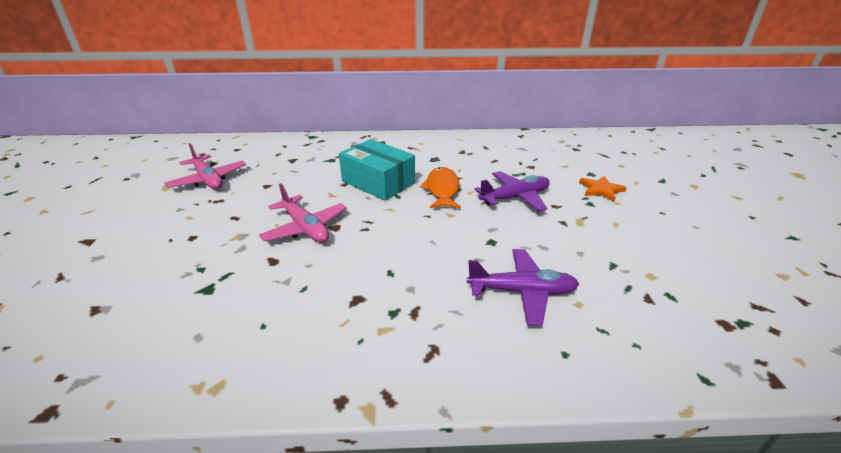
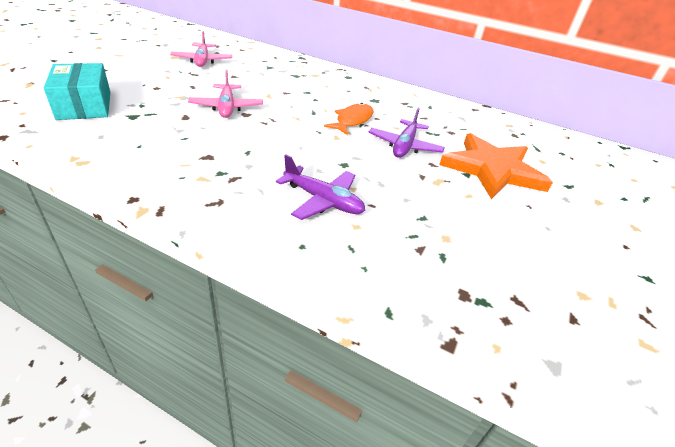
camera: 25 degrees right, 5 degrees up
turquoise box [339,139,415,201] -> turquoise box moved to [44,63,110,120]
purple plane [475,171,550,212] -> purple plane turned 105 degrees clockwise [368,107,445,158]
orange star [579,176,627,202] -> orange star [439,133,553,199], size x2.31

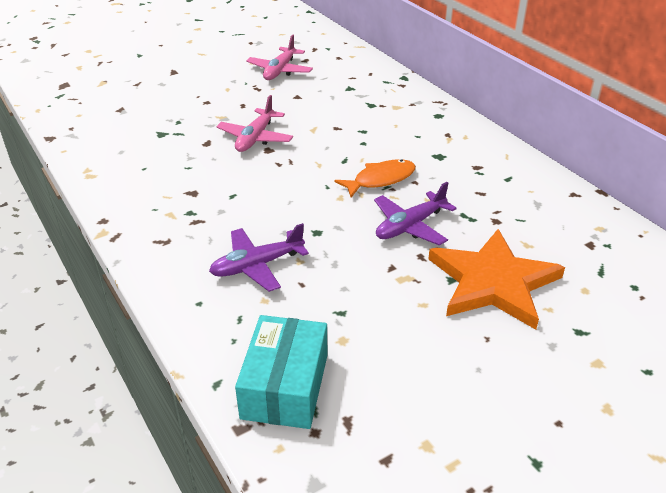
camera: 35 degrees right, 0 degrees up
turquoise box [44,63,110,120] -> turquoise box moved to [235,315,327,429]
purple plane [276,155,365,220] -> purple plane turned 90 degrees clockwise [209,223,309,292]

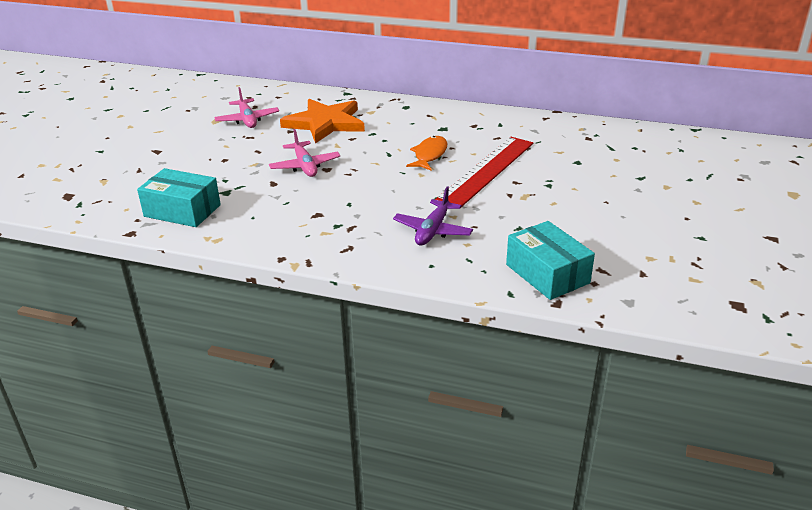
camera: 40 degrees left, 5 degrees down
purple plane [374,182,457,246] -> red ruler [435,137,533,207]
orange star [428,229,565,330] -> orange star moved to [280,99,365,144]
none -> turquoise box [137,168,221,227]

